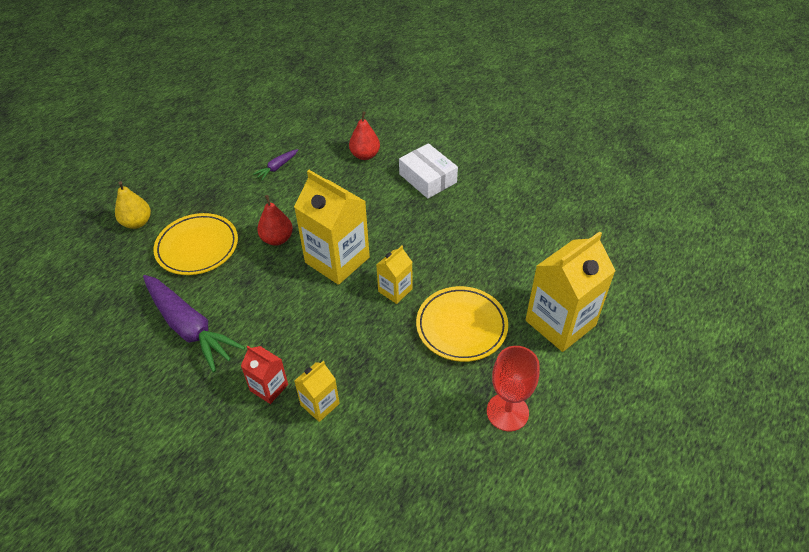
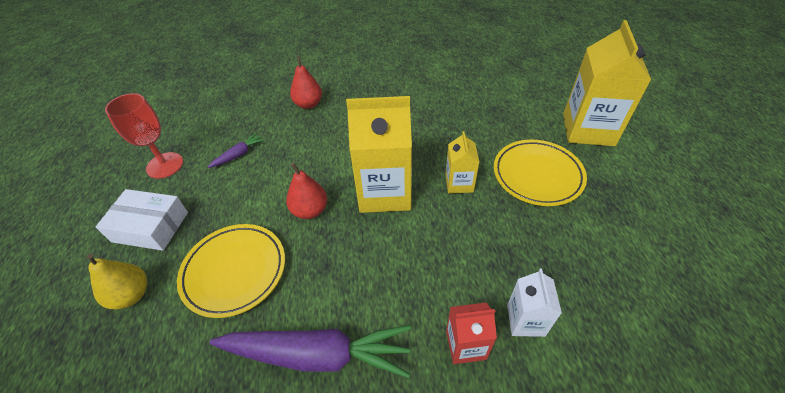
camera: 40 degrees left, 0 degrees up
purple carrot [253,149,298,180] -> purple carrot turned 135 degrees counterclockwise [208,133,265,168]
yellow carton [294,361,340,422] -> white carton [507,269,562,337]
white box [399,143,458,199] -> white box moved to [96,189,188,251]
red goblet [487,346,540,431] -> red goblet moved to [105,93,183,179]

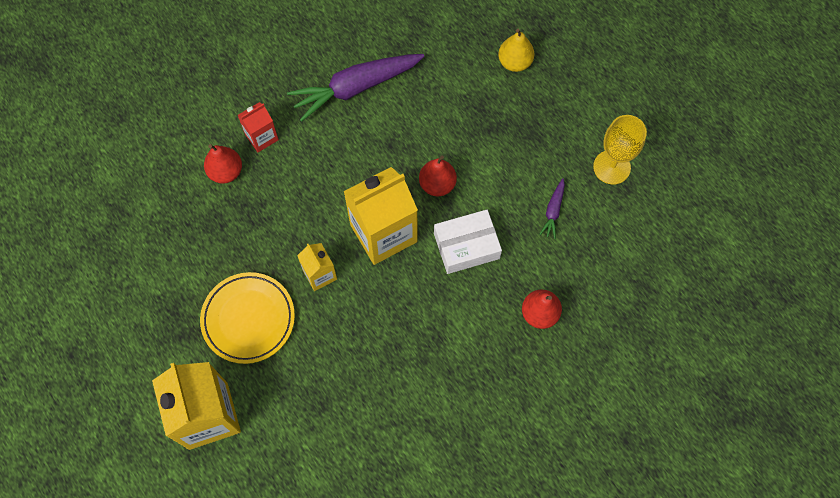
camera: 150 degrees right, 20 degrees up
white box [96,189,188,251] -> white box moved to [434,210,502,274]
red goblet [105,93,183,179] -> yellow goblet [593,115,647,184]
yellow plate [177,224,285,318] -> none
white carton [507,269,562,337] -> red pear [204,144,242,184]

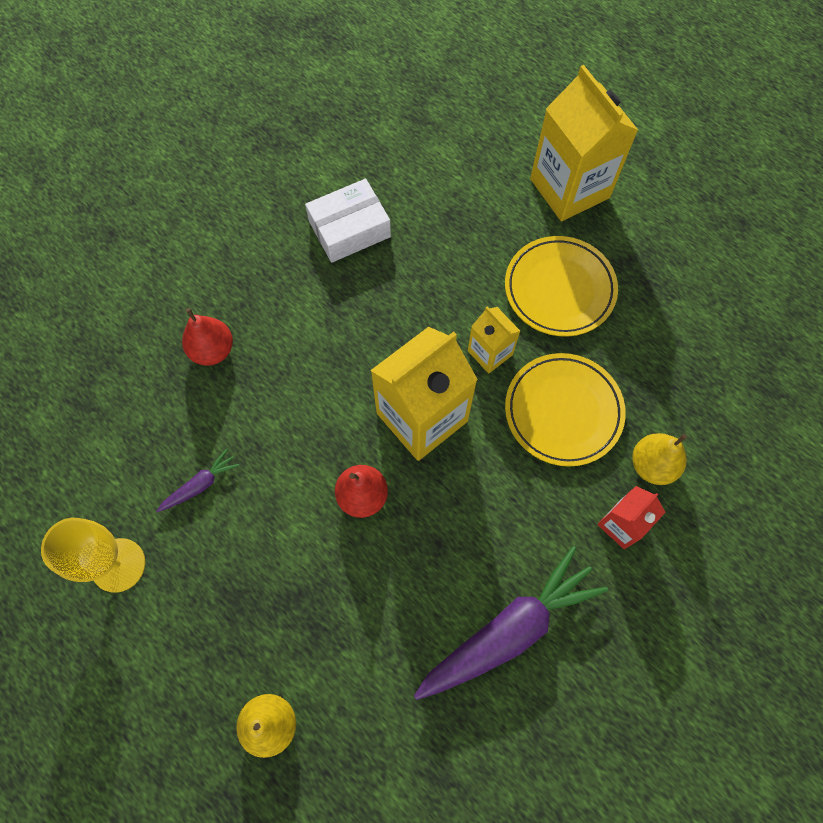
camera: 170 degrees right, 0 degrees up
red pear [204,144,242,184] -> yellow pear [632,433,687,485]
white box [434,210,502,274] -> white box moved to [305,179,391,263]
purple carrot [539,178,565,239] -> purple carrot turned 45 degrees clockwise [156,449,240,512]
none -> yellow plate [505,353,626,467]

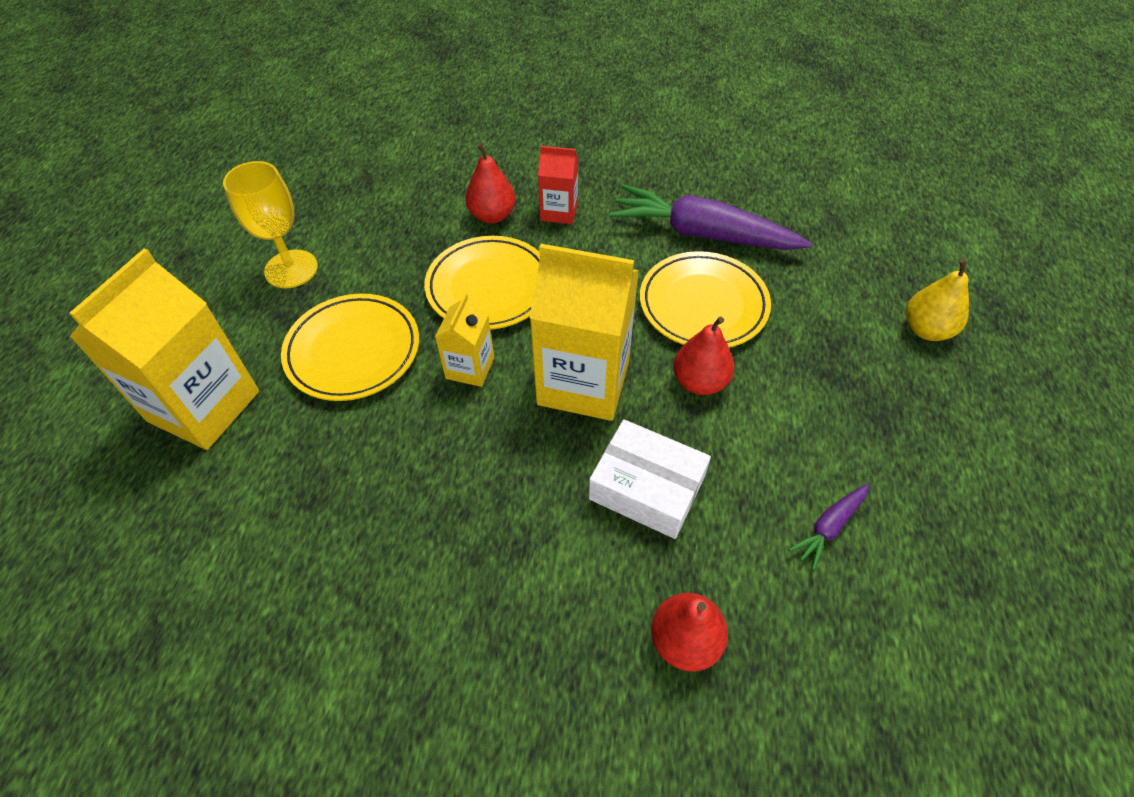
camera: 125 degrees left, 15 degrees down
yellow goblet [41,518,145,593] -> yellow goblet moved to [223,161,318,288]
purple carrot [156,449,240,512] -> purple carrot turned 60 degrees counterclockwise [789,484,870,570]
white box [305,179,391,263] -> white box moved to [589,419,711,539]
yellow pear [632,433,687,485] -> red pear [465,143,516,223]
none -> yellow plate [640,251,771,348]

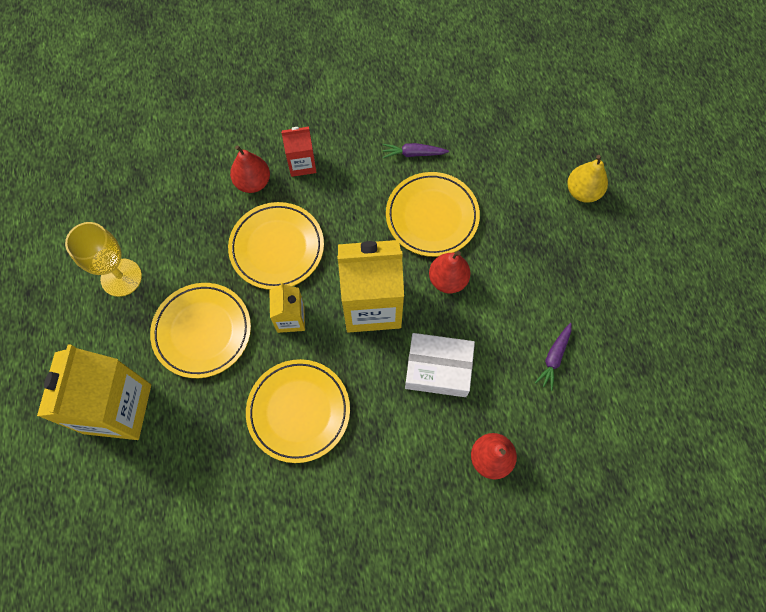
camera: 20 degrees left, 15 degrees up
purple carrot [609,184,812,250] -> purple carrot [383,143,449,158], size x0.45
none -> yellow plate [246,359,350,463]

